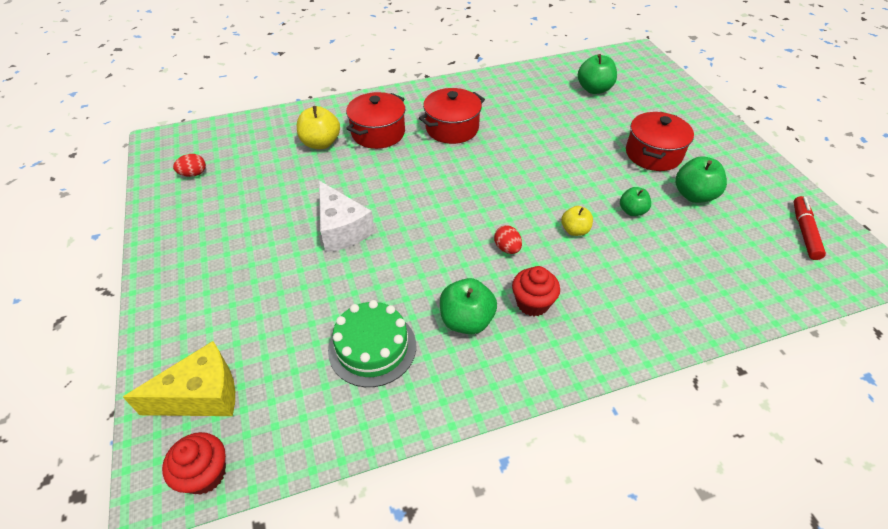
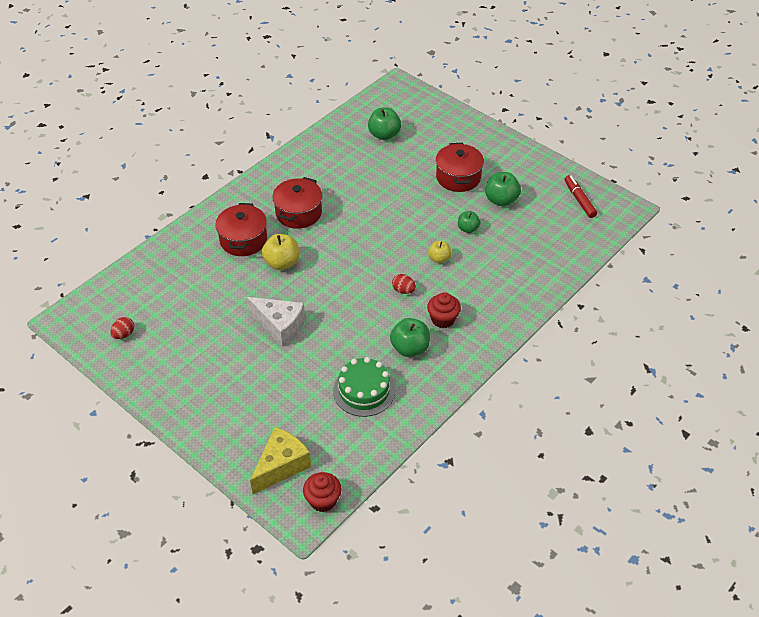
camera: 30 degrees left, 0 degrees up
yellow apple [297,106,340,149] -> yellow apple moved to [262,234,299,270]

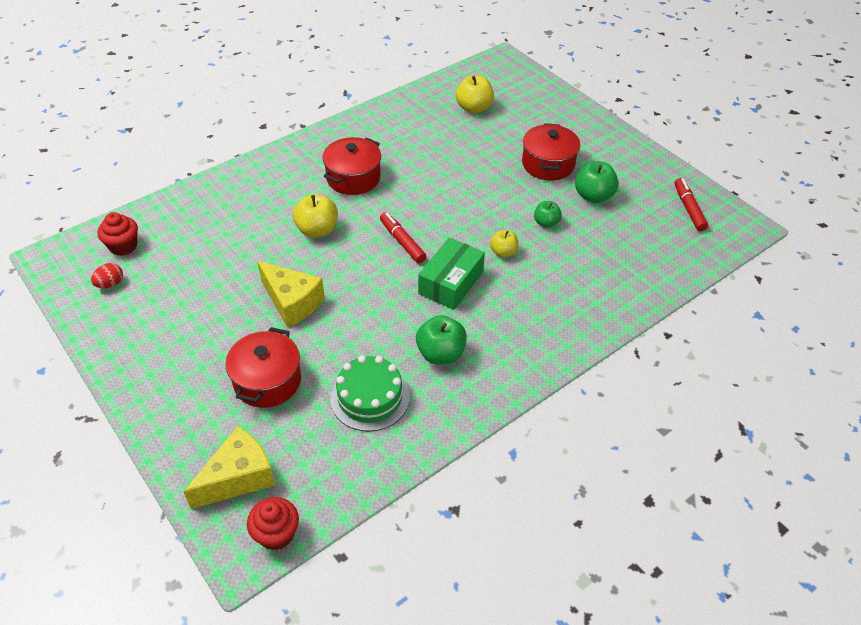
camera: 10 degrees right, 0 degrees up
red pot [215,203,267,256] -> red pot moved to [225,327,301,408]
white cheese [247,297,305,347] -> yellow cheese [257,261,325,328]
green apple [368,107,401,140] -> yellow apple [456,75,494,114]
red egg [392,274,416,294] -> green box [418,237,485,310]
red cupcake [427,292,461,328] -> red cupcake moved to [97,212,138,256]
none -> red marker [380,212,426,263]

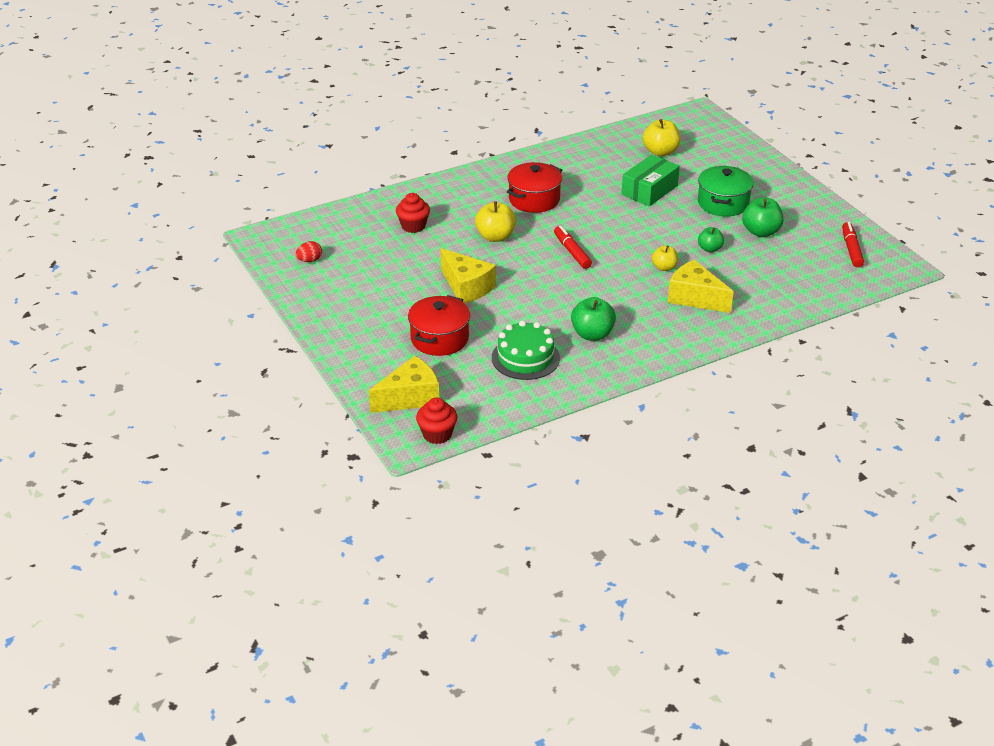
camera: 10 degrees right, 10 degrees down
red cupcake [97,212,138,256] -> red cupcake moved to [396,193,430,233]
green box [418,237,485,310] -> green box moved to [621,154,680,206]
red pot [522,123,580,181] -> green pot [698,166,754,216]
none -> yellow cheese [668,260,734,313]

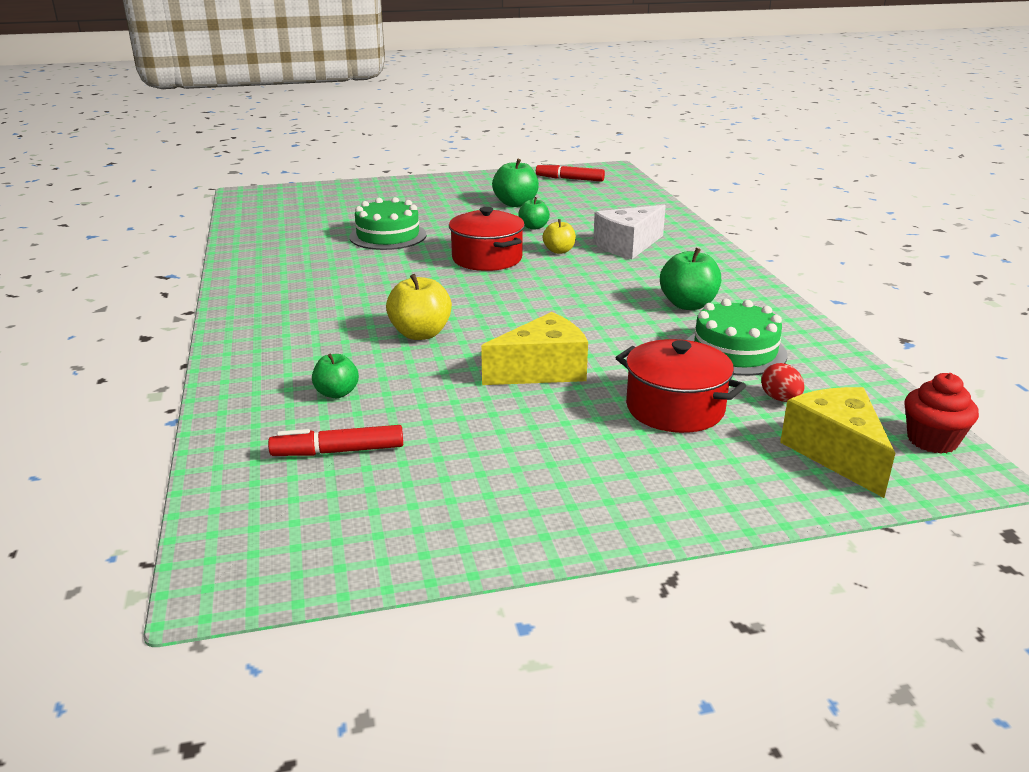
camera: 75 degrees left, 10 degrees down
red egg [296,241,322,262] -> red egg moved to [761,363,805,402]
red cupcake [396,193,430,233] -> green apple [312,353,359,398]
red pot [507,162,562,213] -> red pot moved to [449,207,525,271]
red marker [554,226,592,269] -> red marker moved to [268,425,403,456]
green box [621,154,680,206] -> green cake [350,197,427,250]
yellow apple [643,119,680,156] -> none
yellow cheese [668,260,734,313] -> white cheese [593,205,666,259]
green pot [698,166,754,216] -> none

